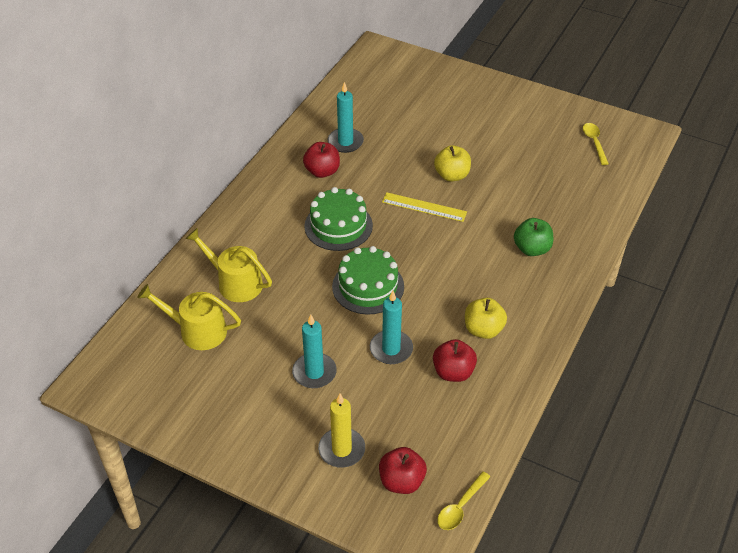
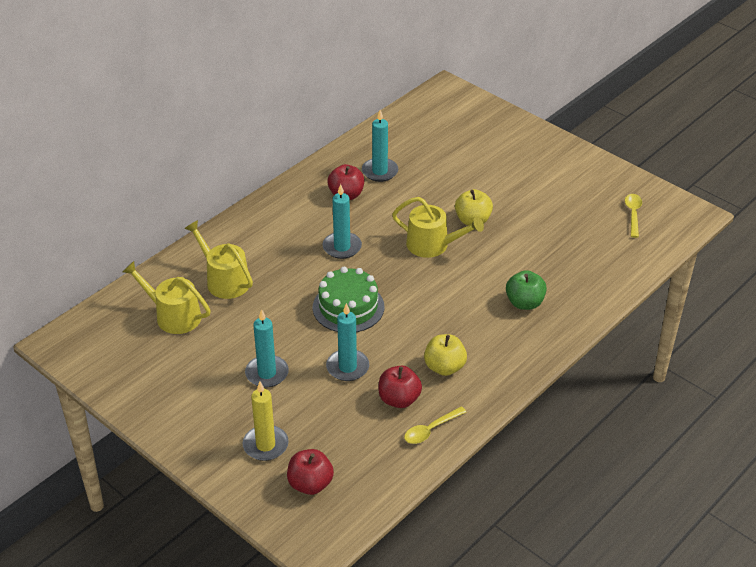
camera: 15 degrees right, 5 degrees down
green cake [304,187,373,251] -> turquoise candle [322,184,362,259]
yellow ruler [382,192,467,222] -> yellow watering can [392,197,484,258]
yellow spoon [437,471,490,530] -> yellow spoon moved to [404,406,466,444]

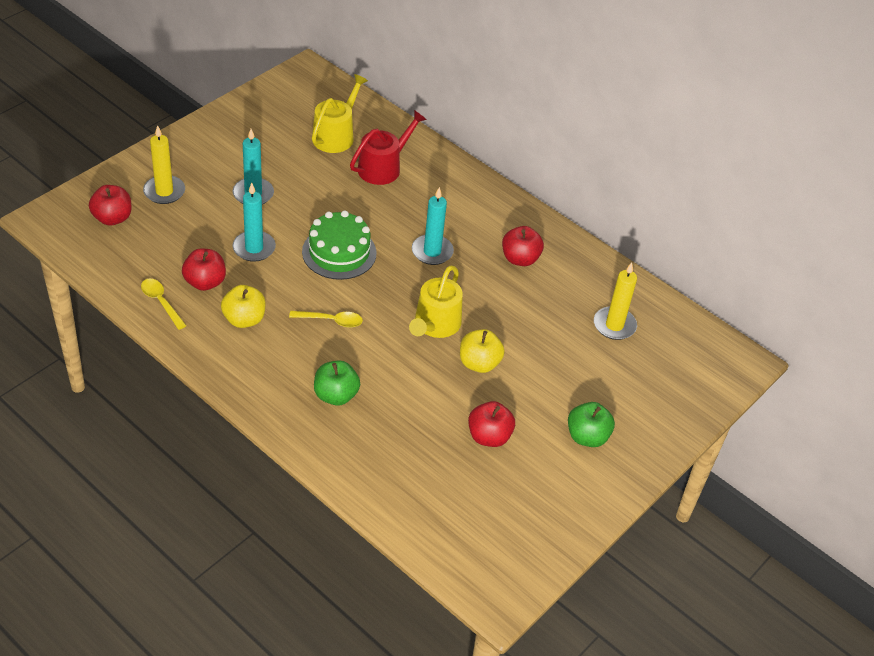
camera: 85 degrees right, 5 degrees up
yellow watering can [184,220,253,299] -> red watering can [350,110,427,185]
turquoise candle [362,110,398,182] -> none
yellow spoon [625,194,642,238] -> yellow spoon moved to [289,311,363,328]
none -> red apple [468,401,515,447]
none -> green apple [568,402,615,447]
none -> yellow candle [594,262,637,340]

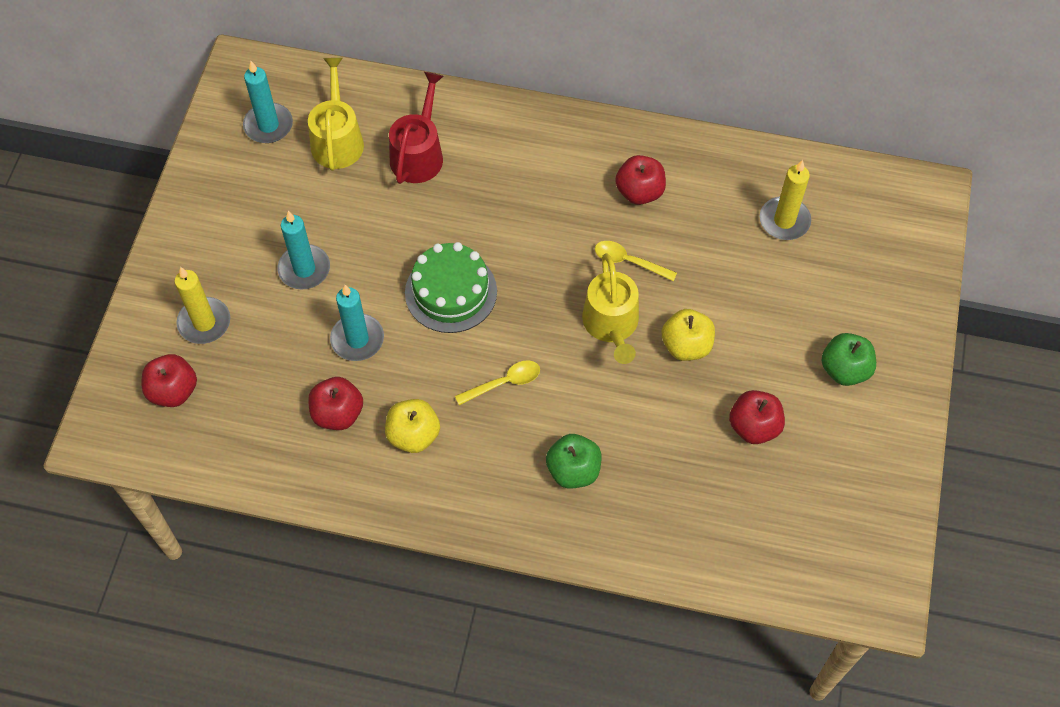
camera: 25 degrees left, 15 degrees up
yellow spoon [141,279,186,330] -> yellow spoon moved to [595,241,677,281]
turquoise candle [412,187,454,265] -> turquoise candle moved to [243,61,293,143]

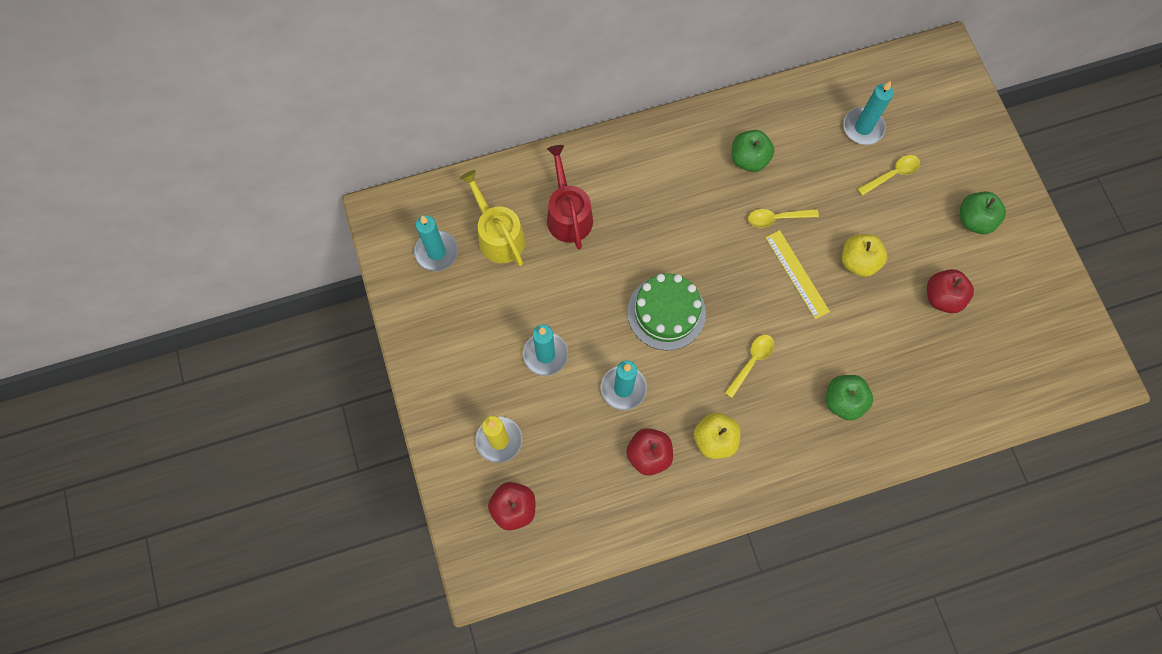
camera: 30 degrees left, 10 degrees up
yellow watering can [582,253,639,364] -> yellow ruler [765,230,830,319]
red apple [615,155,666,205] -> green apple [732,130,775,172]
yellow candle [760,160,811,240] -> turquoise candle [843,81,894,145]
none -> yellow spoon [857,155,920,196]

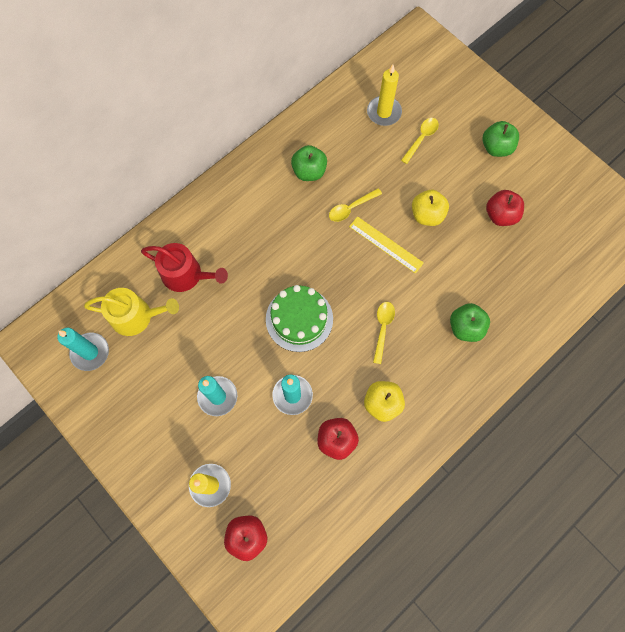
camera: 25 degrees left, 0 degrees up
yellow watering can [460,170,525,266] -> yellow watering can turned 150 degrees clockwise [84,288,179,336]
red watering can [547,145,593,249] -> red watering can turned 150 degrees clockwise [141,243,228,292]
turquoise candle [843,81,894,145] -> yellow candle [367,64,402,126]

